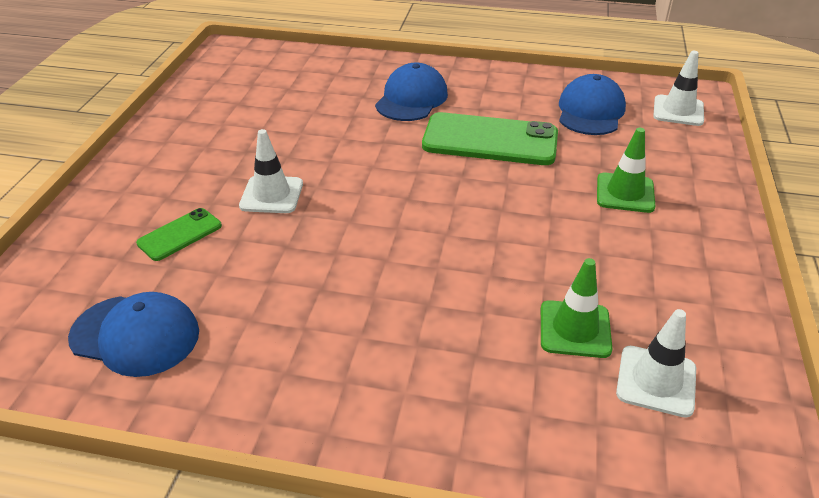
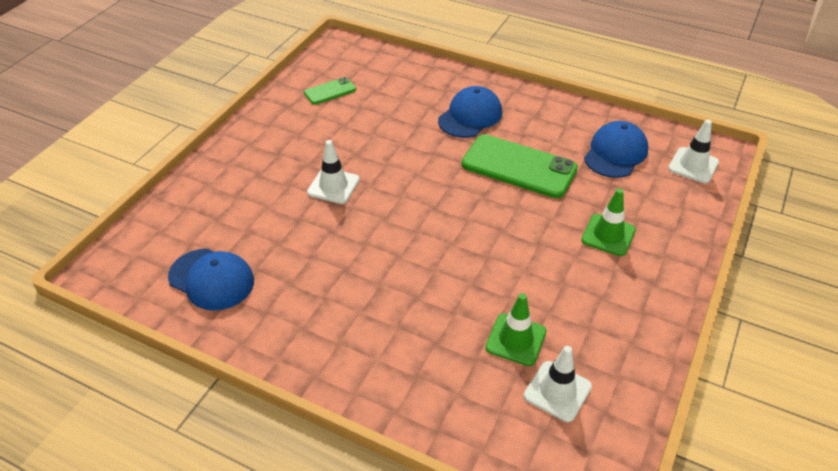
camera: 15 degrees right, 5 degrees up
green phone [136,208,222,261] -> green phone moved to [304,77,356,105]

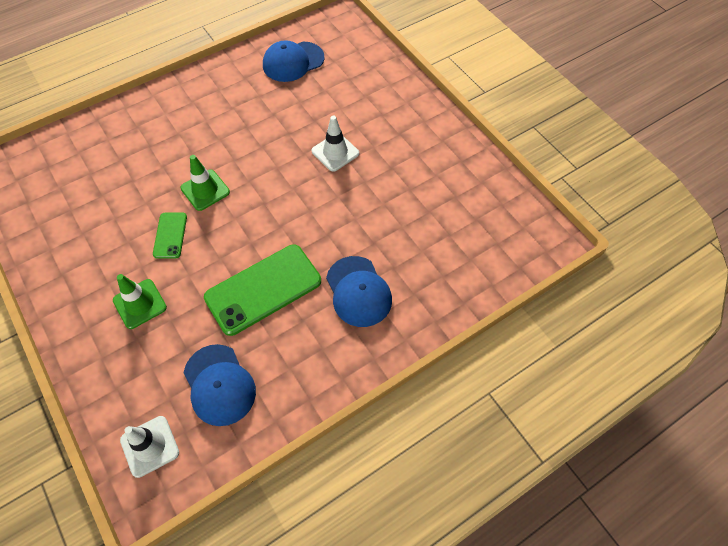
camera: 120 degrees right, 15 degrees up
green phone [304,77,356,105] -> green phone moved to [153,213,187,259]
green traffic cone [485,293,546,366] -> green traffic cone moved to [180,155,230,211]
white traffic cone [524,346,592,422] -> none

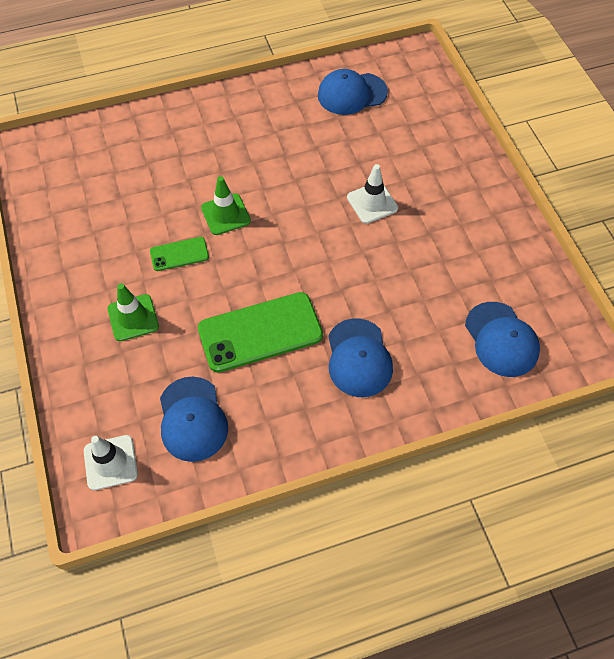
camera: 15 degrees right, 0 degrees up
green phone [153,213,187,259] -> green phone turned 60 degrees clockwise [150,237,209,271]
none -> blue cap [465,302,540,377]

